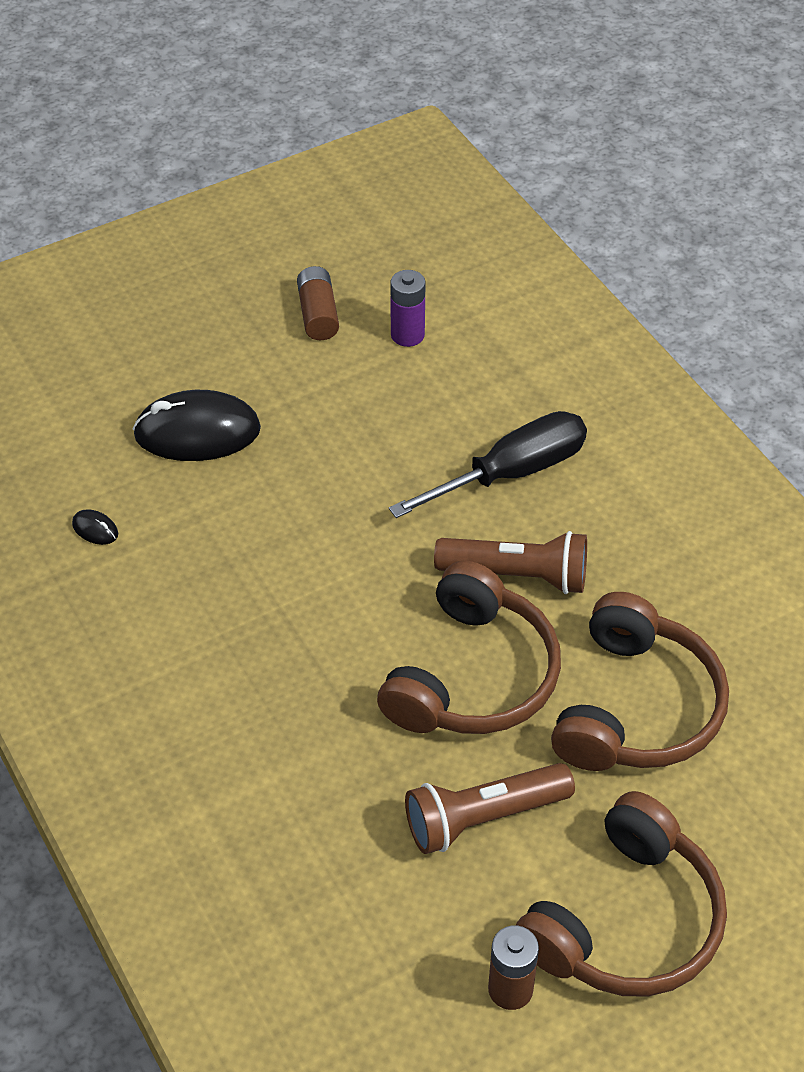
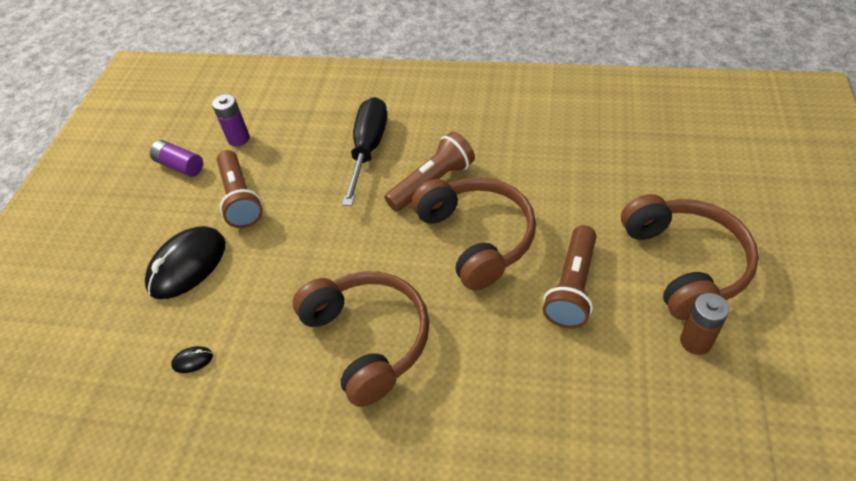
camera: 45 degrees left, 0 degrees up
brown battery [297,266,339,340] -> purple battery [150,140,203,177]
brown headphones [551,592,729,771] -> brown headphones moved to [293,271,429,407]
none -> brown flashlight [217,150,263,228]

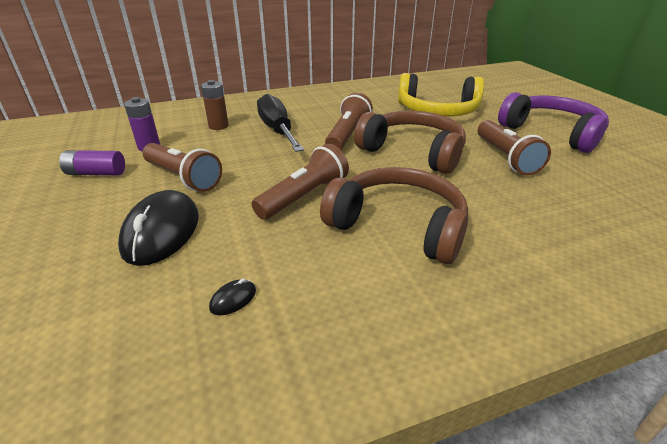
camera: 35 degrees left, 15 degrees down
brown headphones [621,194,759,320] -> purple headphones [498,92,609,153]
brown battery [680,293,730,355] -> brown battery moved to [201,80,229,130]
none -> brown flashlight [252,144,349,220]
none -> yellow headphones [398,73,484,117]

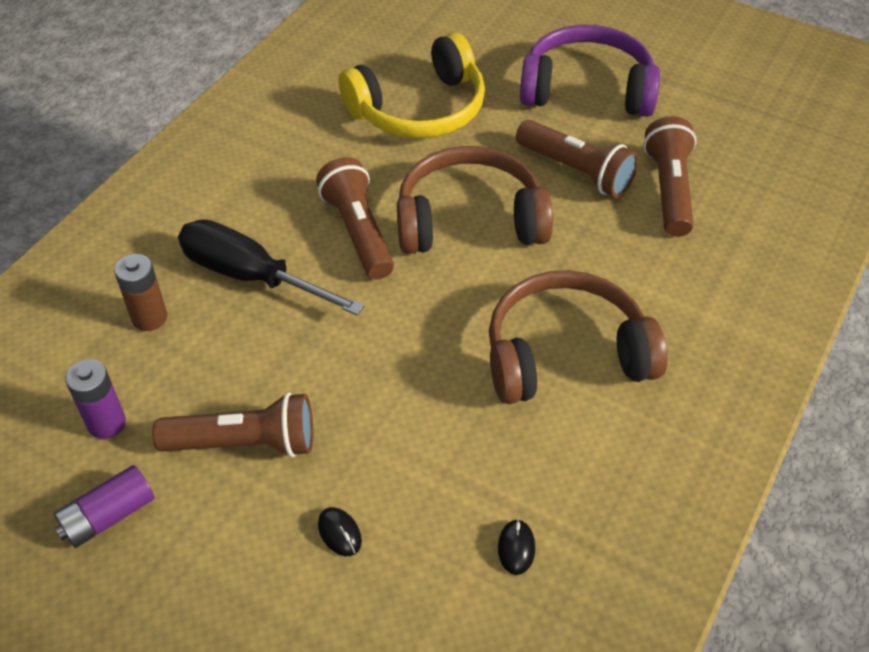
camera: 40 degrees left, 15 degrees up
black mouse [118,190,199,266] -> black mouse [318,507,362,556], size x0.40
brown flashlight [252,144,349,220] -> brown flashlight moved to [643,116,697,237]

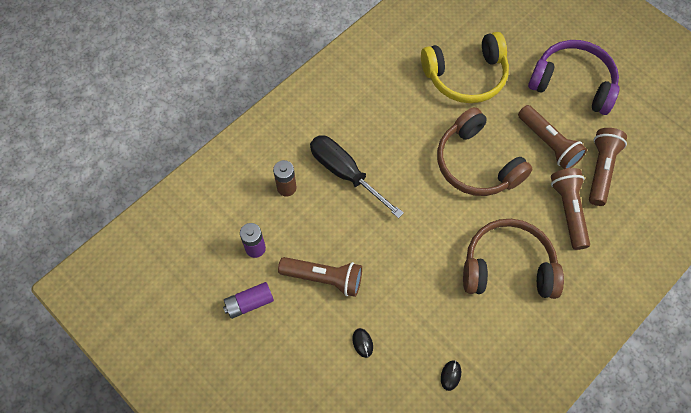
camera: 15 degrees right, 15 degrees up
brown flashlight [316,157,394,280] -> brown flashlight moved to [551,168,590,250]
brown headphones [397,146,553,254] -> brown headphones turned 135 degrees counterclockwise [437,107,533,196]

